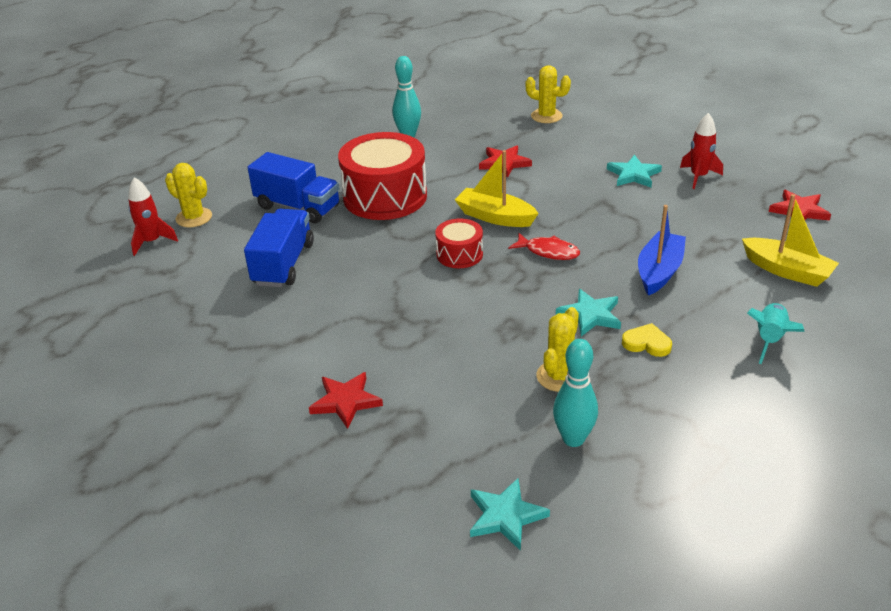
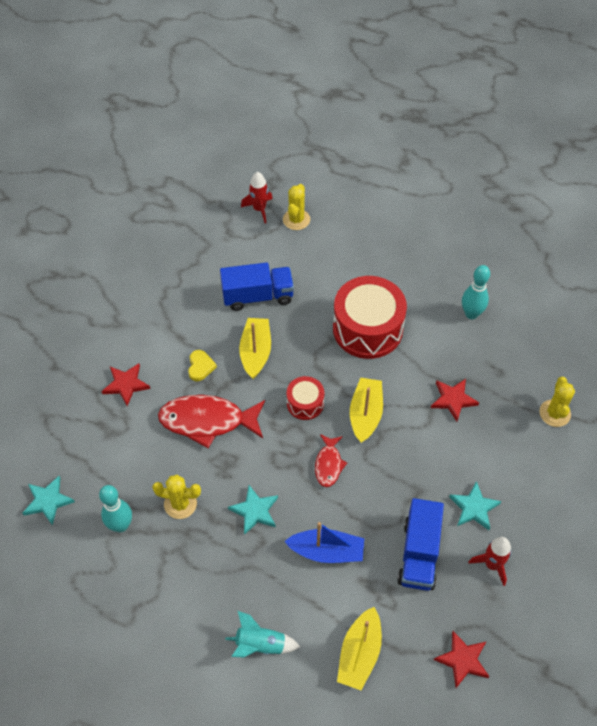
camera: 70 degrees right, 20 degrees up
blue truck [248,152,340,223] -> blue truck moved to [397,498,444,591]
yellow heart [622,323,672,357] -> yellow heart moved to [188,350,217,381]
none -> red fish [158,395,265,448]
none -> yellow boat [239,318,271,379]

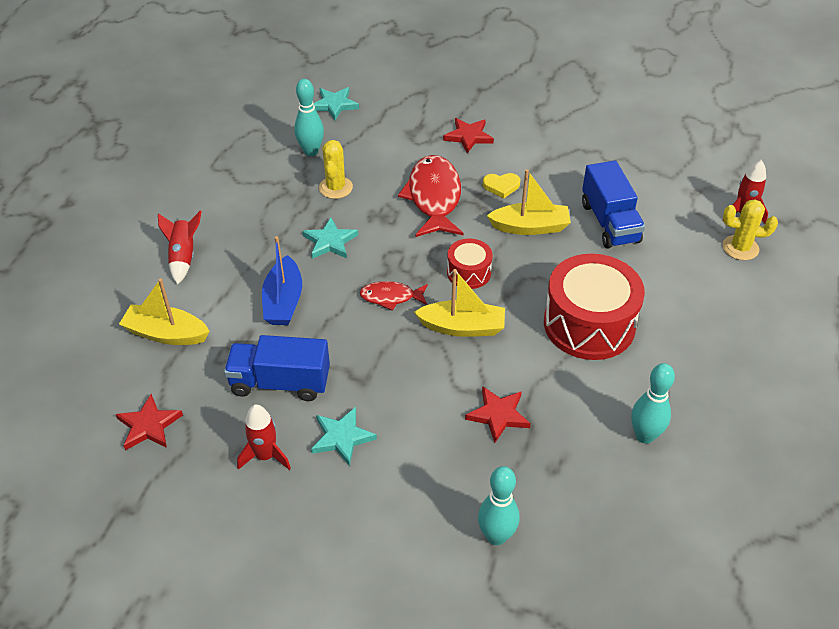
camera: 85 degrees right, 10 degrees down
turquoise rocket [225,611,300,657] -> red rocket [158,211,202,285]
yellow cactus [539,377,575,427] -> turquoise bowling pin [478,466,520,545]

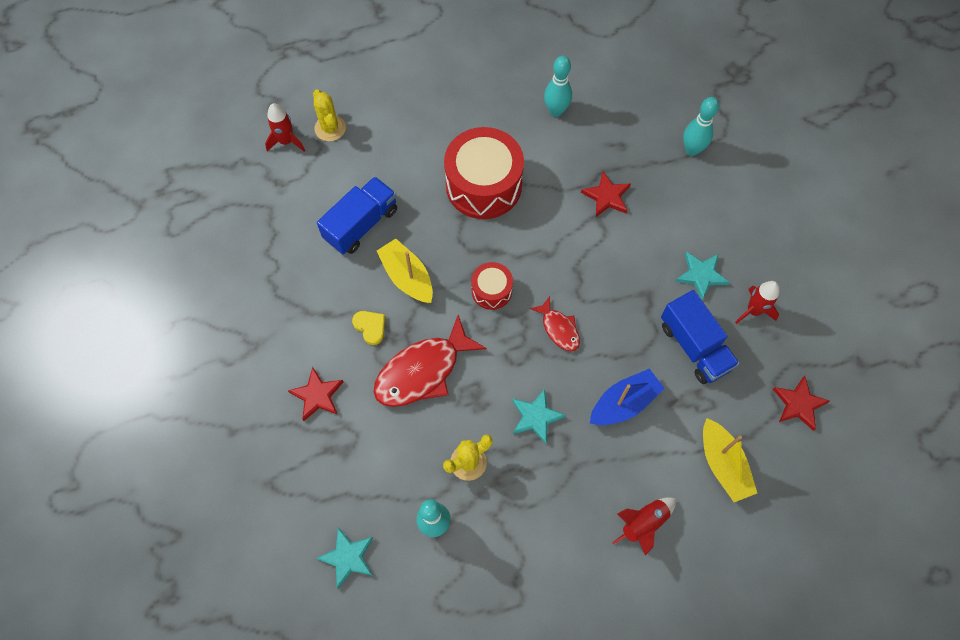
camera: 125 degrees left, 20 degrees up
yellow boat [414,269,505,337] -> none

